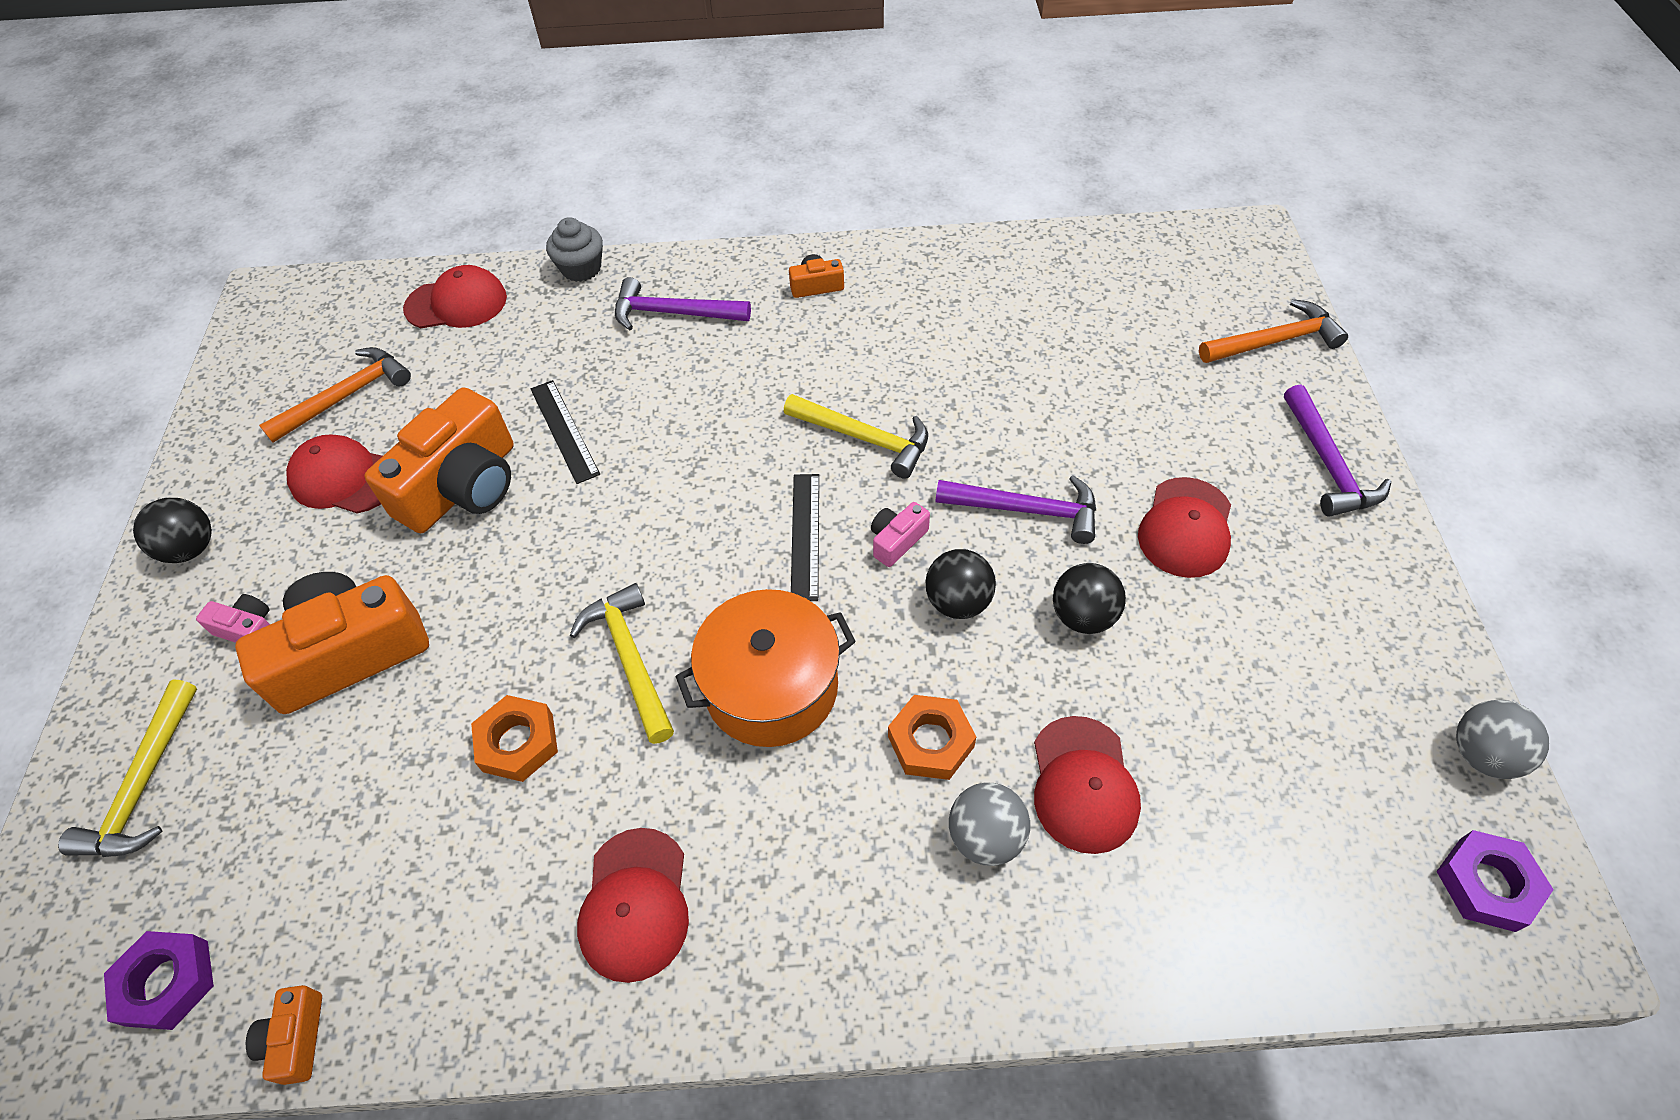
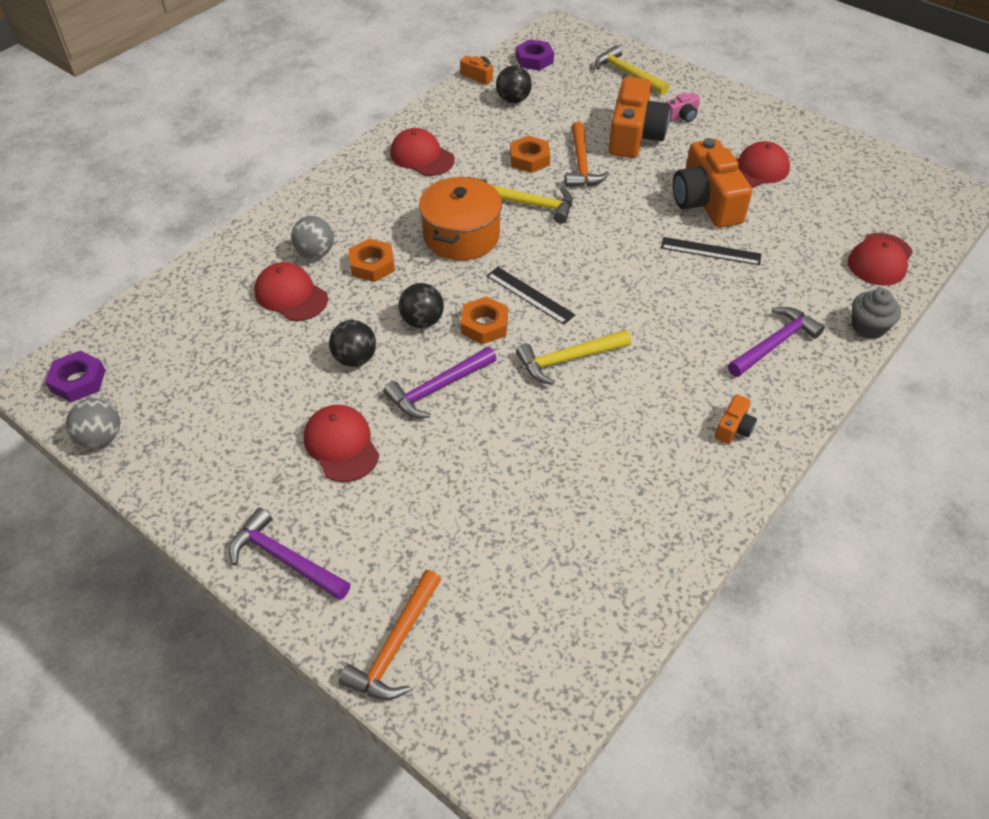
camera: 130 degrees right, 5 degrees down
black ball [133,498,212,563] -> black ball moved to [496,66,532,103]
orange hammer [259,347,411,443] -> orange hammer moved to [565,122,610,187]
pink camera [871,502,930,567] -> orange nut [461,296,508,344]

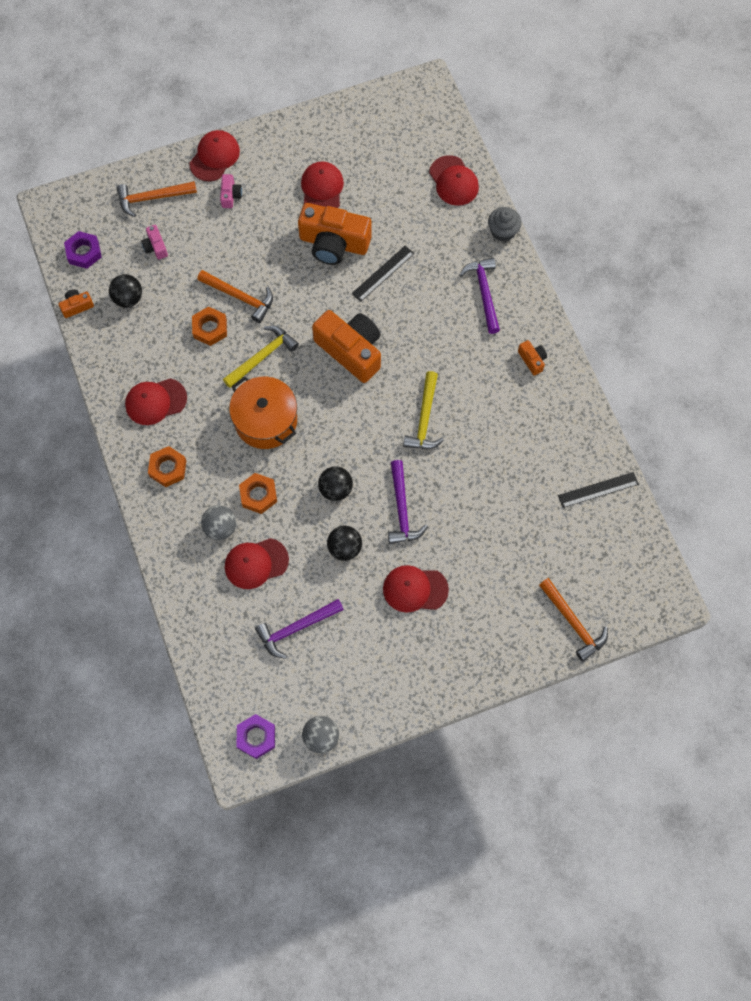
camera: 60 degrees left, 20 degrees up
purple hammer [229,507,351,600] -> purple hammer moved to [255,599,344,659]
orange nut [461,296,508,344] -> orange nut moved to [148,446,186,487]
black ruler [486,267,575,325] -> black ruler moved to [558,472,639,508]
yellow hammer [595,45,669,95] -> orange hammer [117,181,197,217]
orange camera [608,77,670,158] -> orange camera moved to [312,310,381,383]
none -> pink camera [141,225,168,260]
none -> red cap [189,130,240,181]

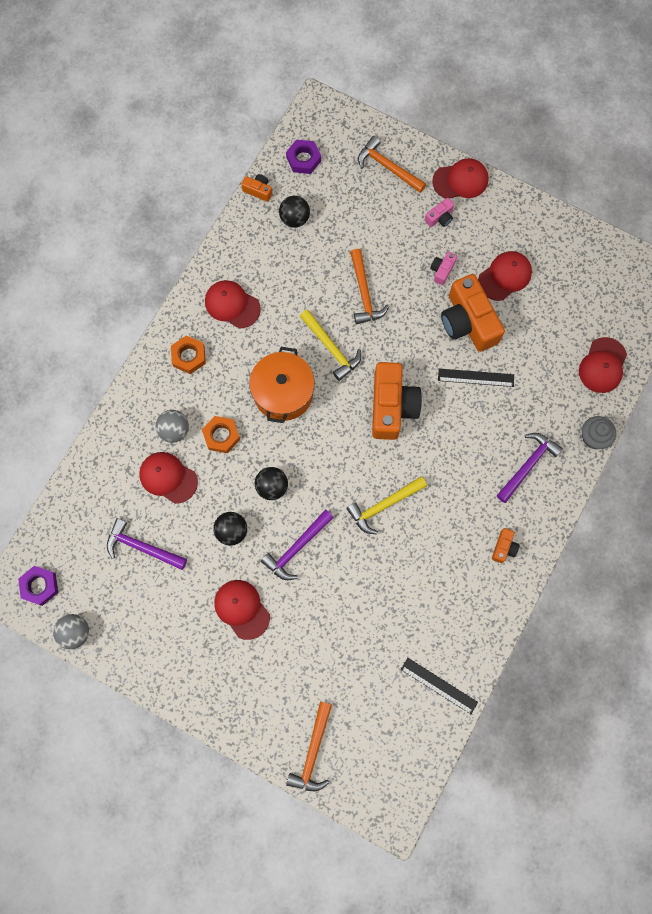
camera: 50 degrees right, 5 degrees up
pink camera [141,225,168,260] -> pink camera moved to [430,252,457,285]
orange nut [192,306,227,346] -> none
yellow hammer [223,326,299,388] -> yellow hammer turned 45 degrees clockwise [300,309,361,381]

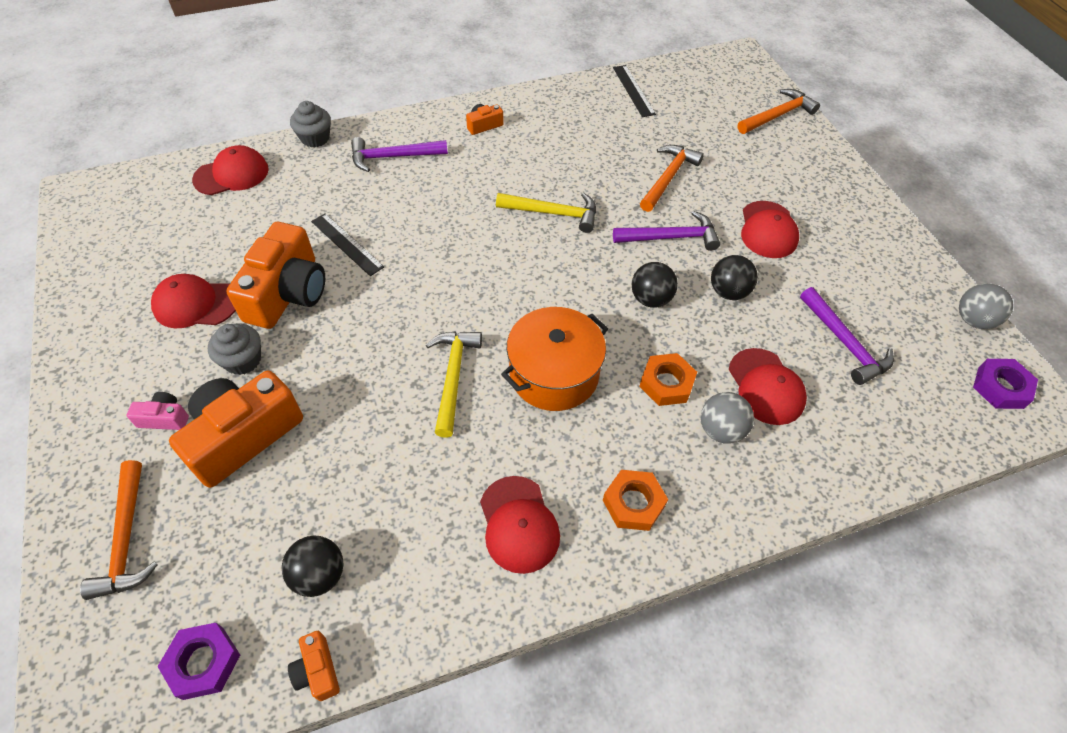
camera: 140 degrees left, 20 degrees down
orange hammer [350,249,389,324] -> orange hammer moved to [640,145,704,212]
orange camera [372,362,422,440] -> orange camera moved to [169,371,303,488]
pink camera [430,252,457,285] -> grey cupcake [208,324,261,375]
red cap [432,158,489,199] -> none

